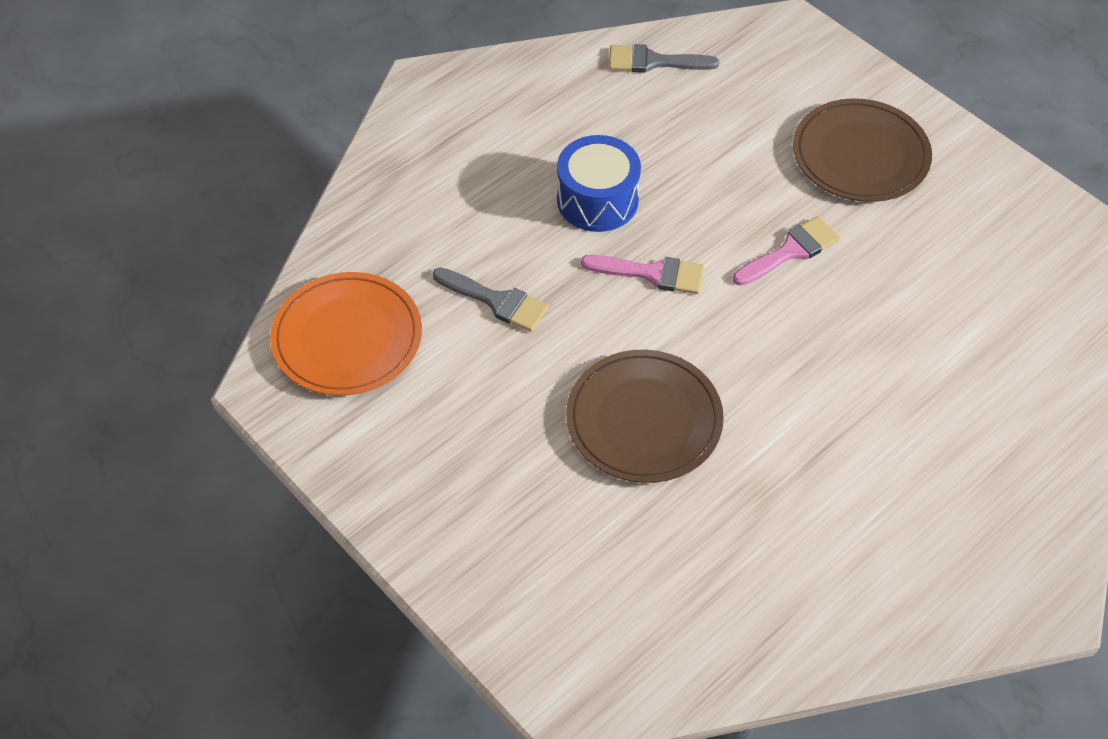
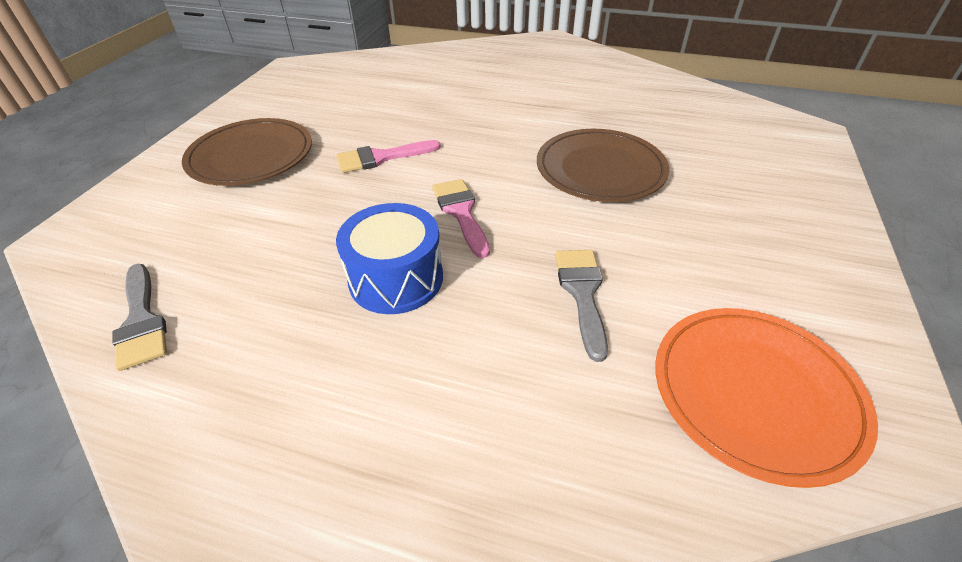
camera: 120 degrees left, 10 degrees down
pink brush [733,216,840,286] -> pink brush turned 45 degrees counterclockwise [336,140,441,173]

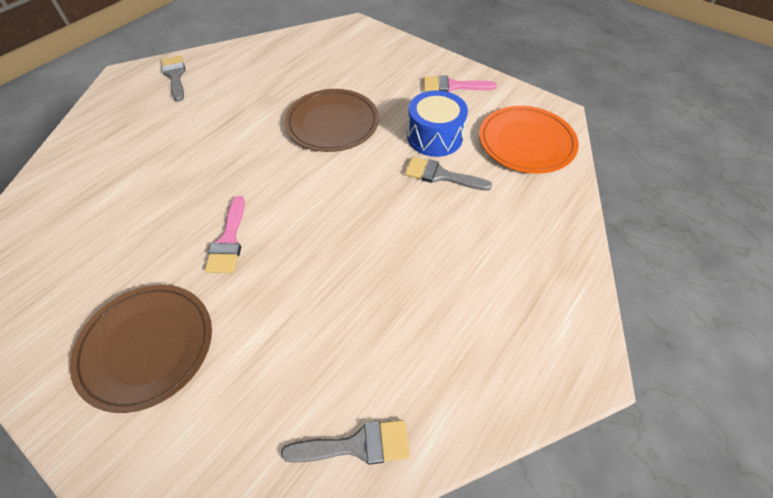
camera: 70 degrees left, 10 degrees up
blue drum [336,203,443,314] -> blue drum moved to [407,90,468,157]
pink brush [432,179,490,258] -> pink brush moved to [424,75,497,92]
none -> grey brush [161,55,186,102]

